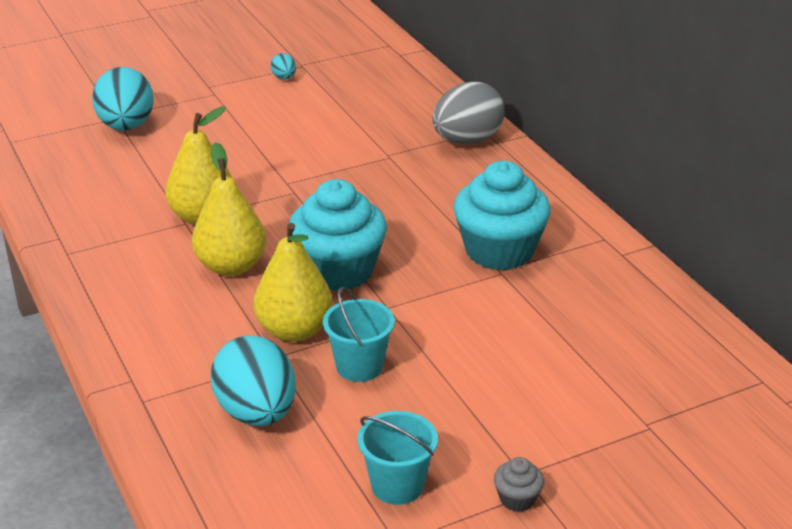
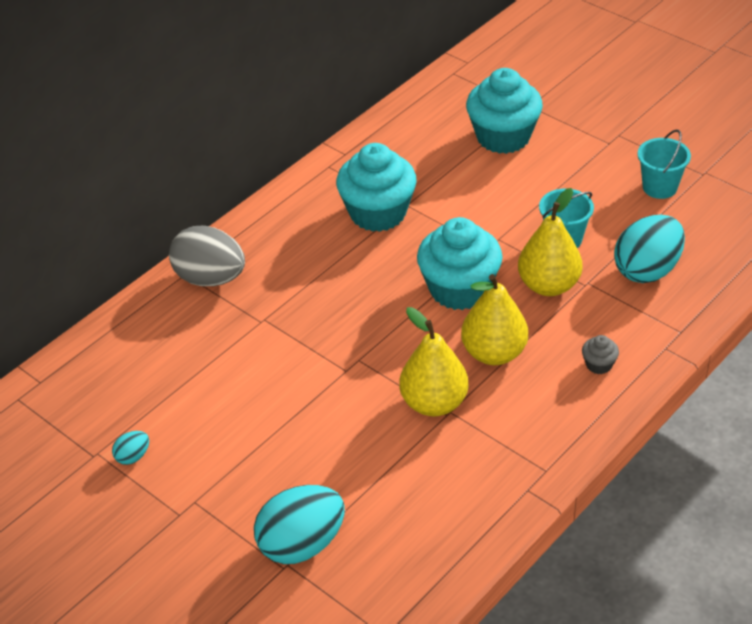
camera: 110 degrees left, 10 degrees up
grey cupcake [494,457,544,512] -> grey cupcake moved to [582,335,619,374]
none -> turquoise cupcake [466,68,543,154]

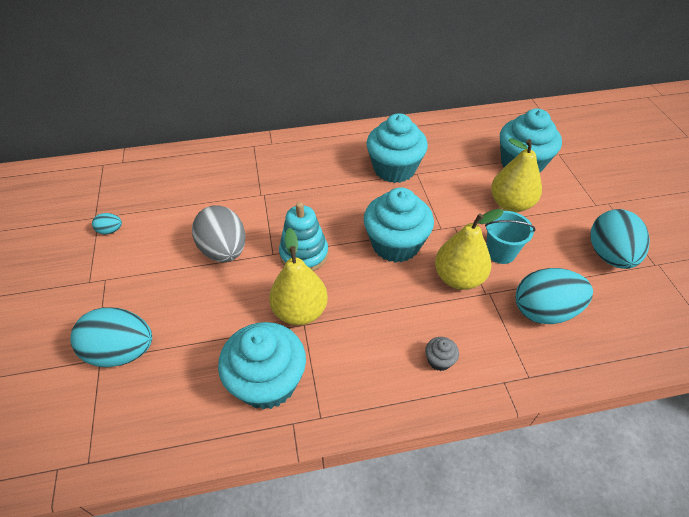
camera: 35 degrees right, 5 degrees up
grey egg [169,226,245,286] -> grey egg moved to [192,205,246,262]
yellow pear [461,274,528,365] -> yellow pear moved to [491,138,542,212]
turquoise bucket [637,130,691,199] -> turquoise egg [591,209,650,269]
none -> turquoise cupcake [218,322,306,410]
none -> turquoise stacking toy [279,202,328,271]

